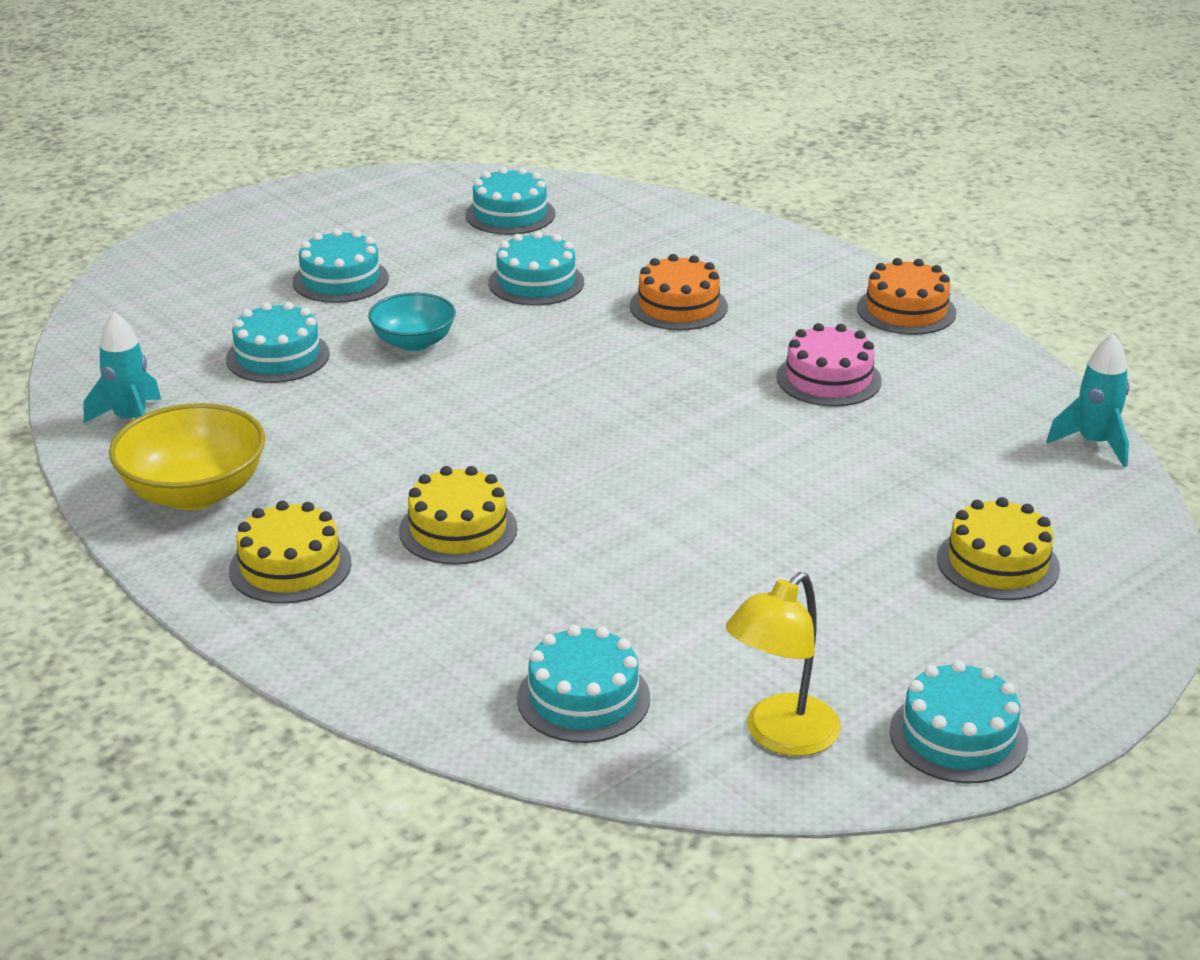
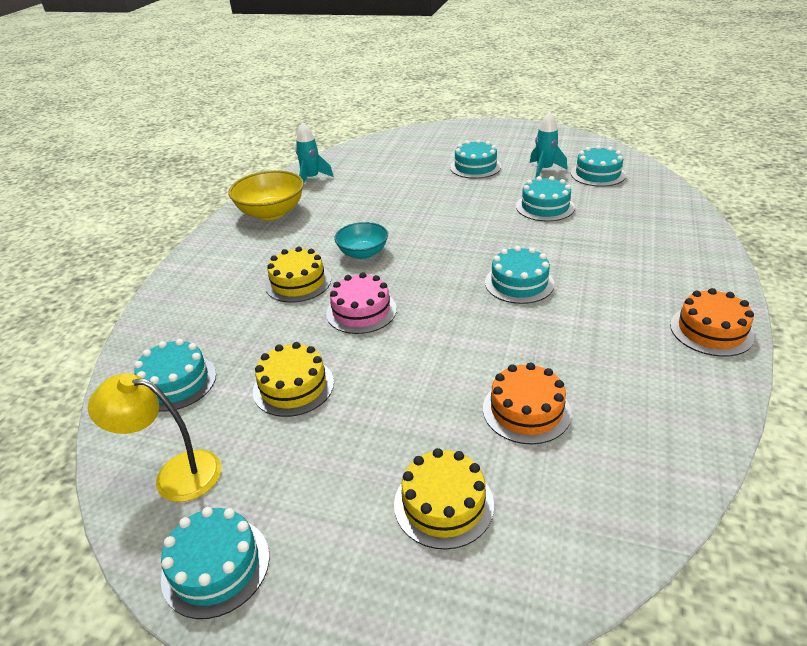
camera: 60 degrees right, 5 degrees up
turquoise cake [226,302,330,383] -> turquoise cake moved to [485,246,554,304]
yellow cake [229,501,352,604] -> yellow cake moved to [253,342,334,417]
turquoise bowl [368,293,456,351] -> turquoise bowl moved to [334,222,388,259]
orange cake [630,254,728,330] -> orange cake moved to [483,362,571,444]
pink cake [776,323,882,406] -> pink cake moved to [326,272,397,334]
turquoise rocket [1046,334,1130,467] -> turquoise rocket moved to [530,112,567,179]

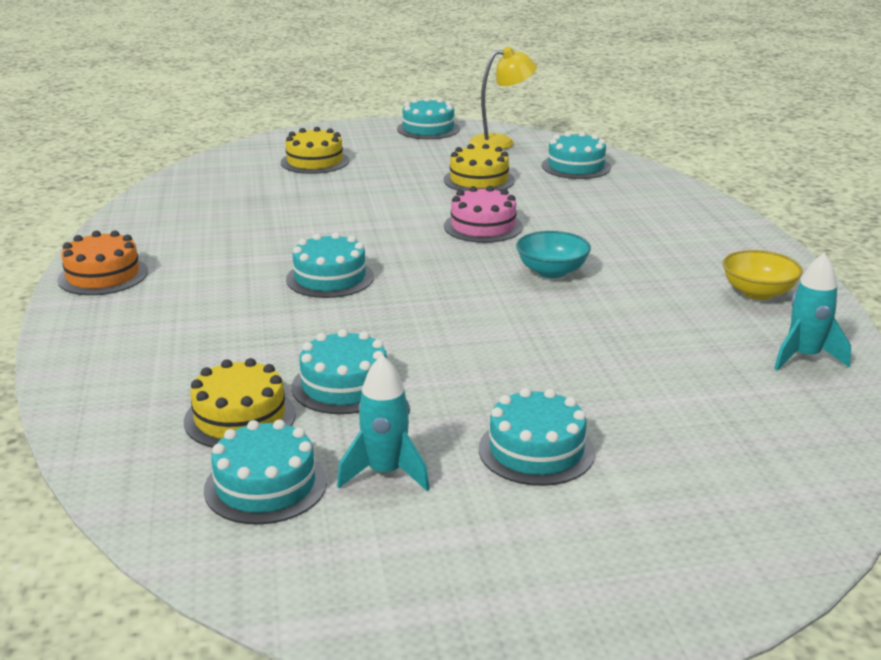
camera: 150 degrees right, 10 degrees down
yellow bowl [228,170,304,220] -> yellow bowl [723,250,803,300], size x0.65
yellow cake [265,247,331,302] -> yellow cake moved to [184,358,296,448]
orange cake [483,362,571,444] -> none

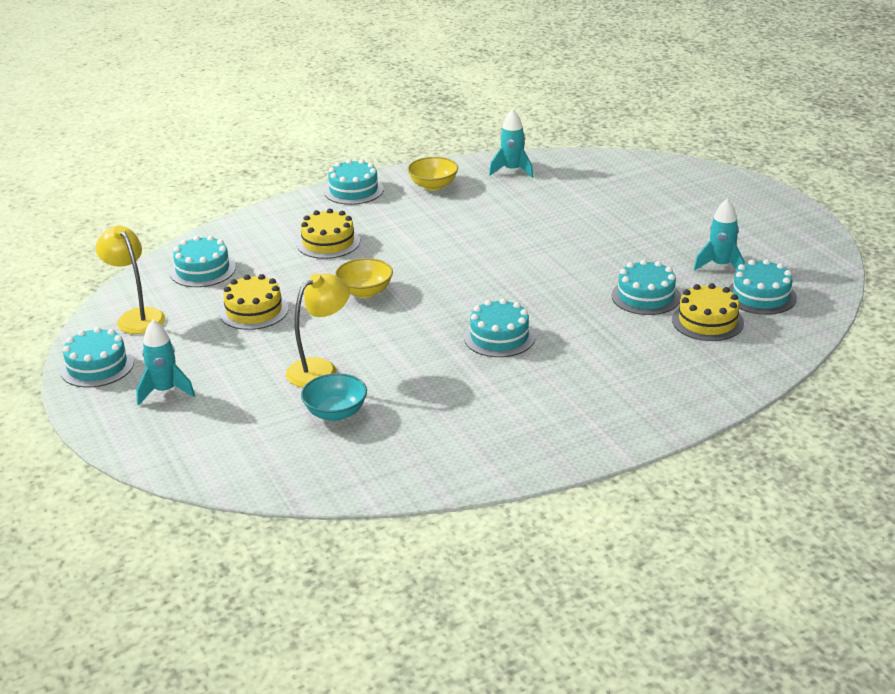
camera: 105 degrees left, 5 degrees up
orange cake [57,230,148,295] -> none
yellow cake [281,127,349,174] -> yellow cake moved to [297,208,360,259]
pink cake [444,186,523,243] -> yellow bowl [335,258,393,298]
turquoise cake [479,388,595,486] -> turquoise cake moved to [324,159,384,205]
turquoise bowl [516,231,591,278] -> turquoise bowl moved to [301,373,367,421]
none -> turquoise rocket [136,320,195,406]
none -> yellow lamp [286,273,350,387]

